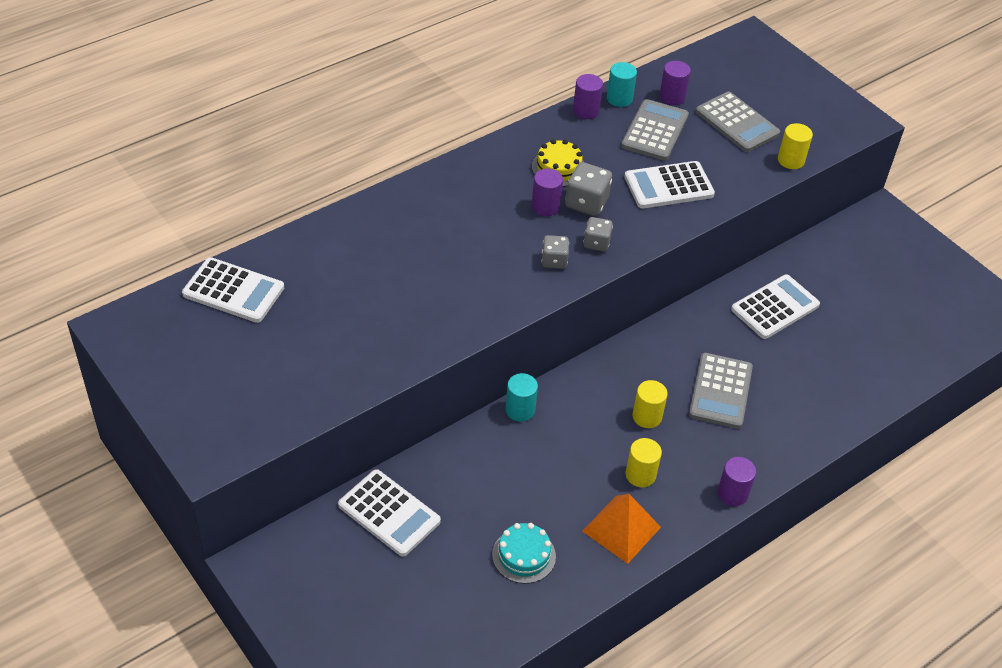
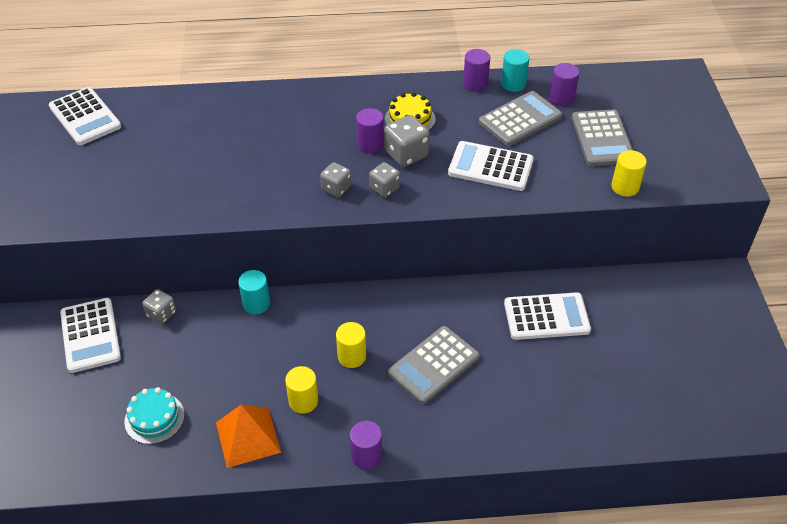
camera: 35 degrees right, 0 degrees up
none -> grey dice [142,289,176,324]

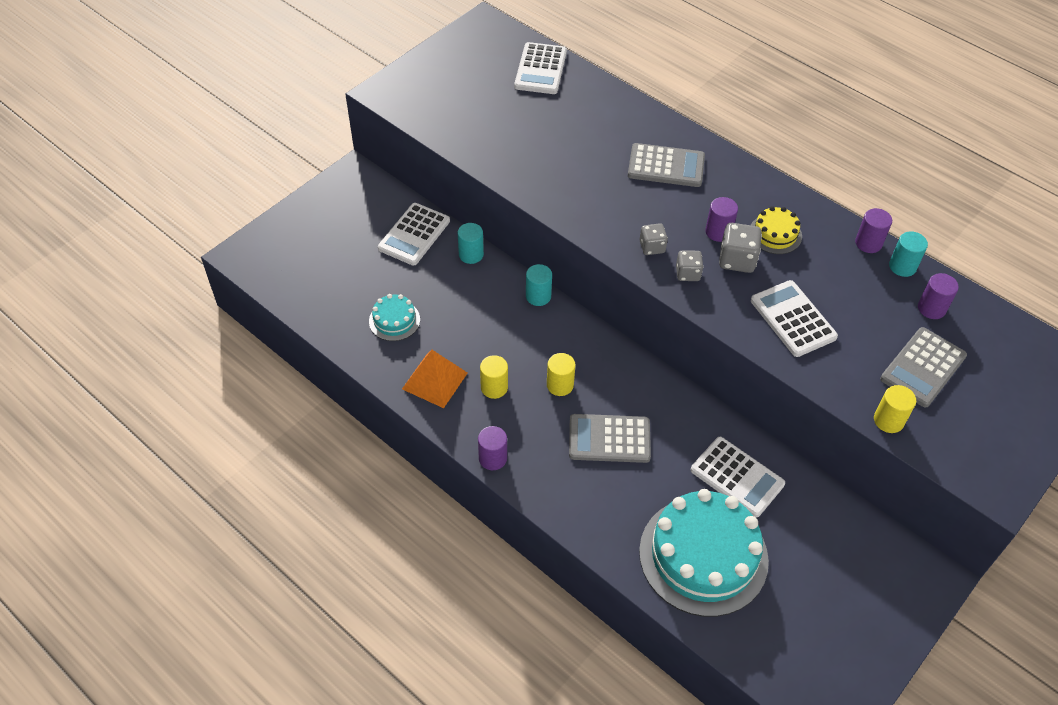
camera: 45 degrees right, 5 degrees up
grey dice [142,289,176,324] -> turquoise cylinder [458,223,484,264]
grey calculator [479,91,562,146] -> grey calculator moved to [628,143,705,187]
none -> turquoise cake [639,489,769,617]

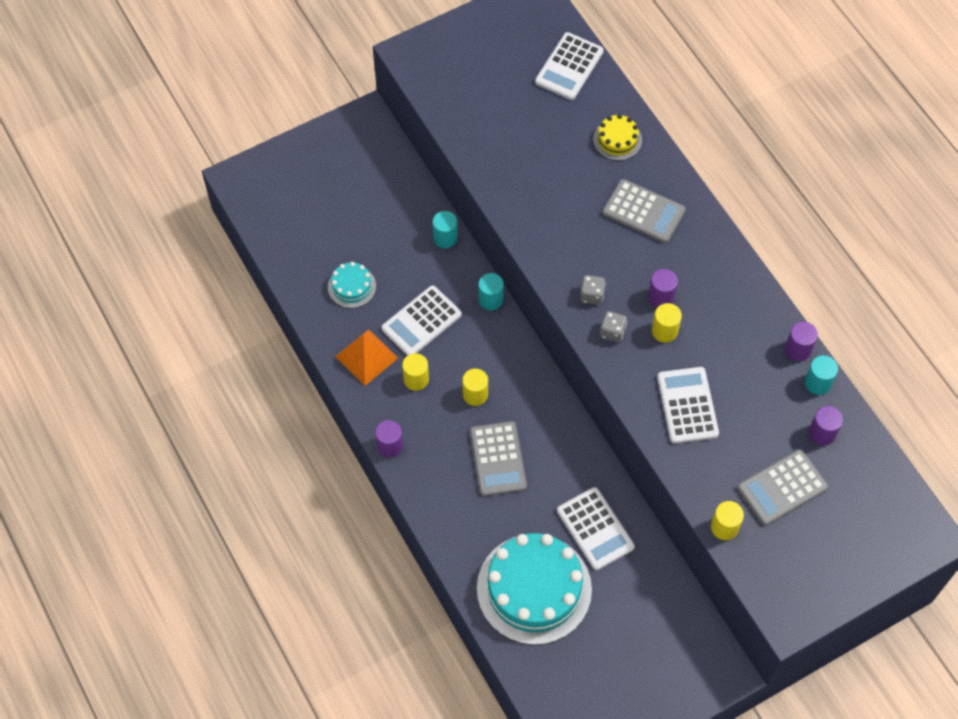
camera: 20 degrees right, 10 degrees up
white calculator [378,203,450,266] -> white calculator moved to [381,285,462,356]
grey calculator [569,414,651,463] -> grey calculator turned 120 degrees counterclockwise [470,421,527,496]
grey dice [719,223,762,273] -> yellow cylinder [652,303,682,343]
yellow cake [751,206,802,254] -> yellow cake moved to [593,114,642,161]

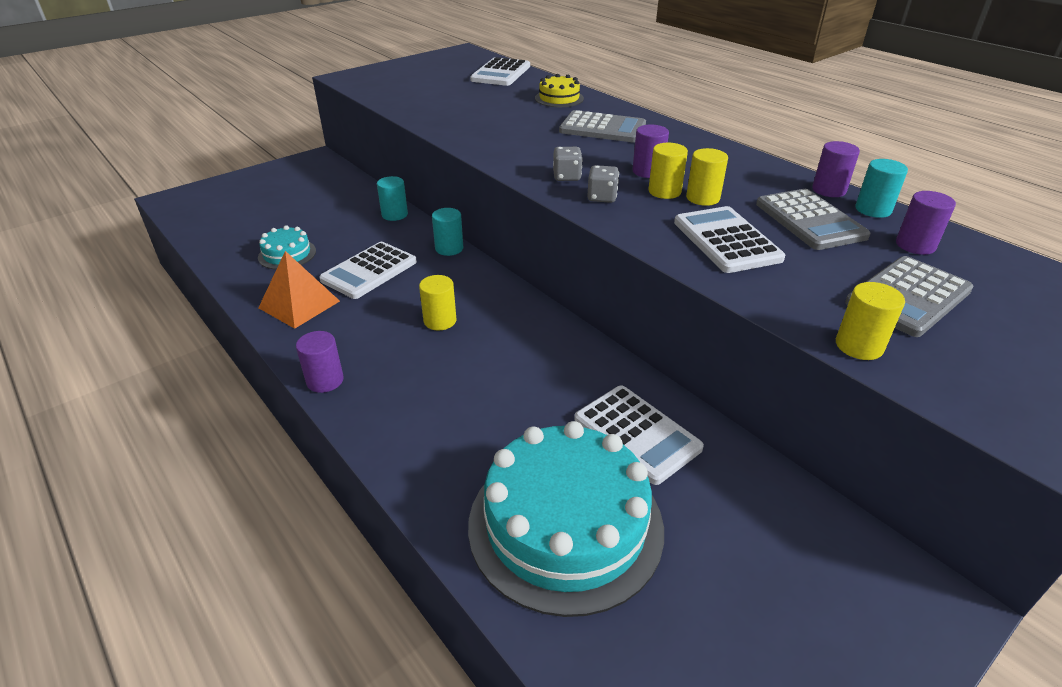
camera: 10 degrees left, 25 degrees down
yellow cylinder [402,353,429,391] -> yellow cylinder moved to [686,148,728,206]
grey calculator [470,421,527,496] -> grey calculator moved to [756,189,871,250]

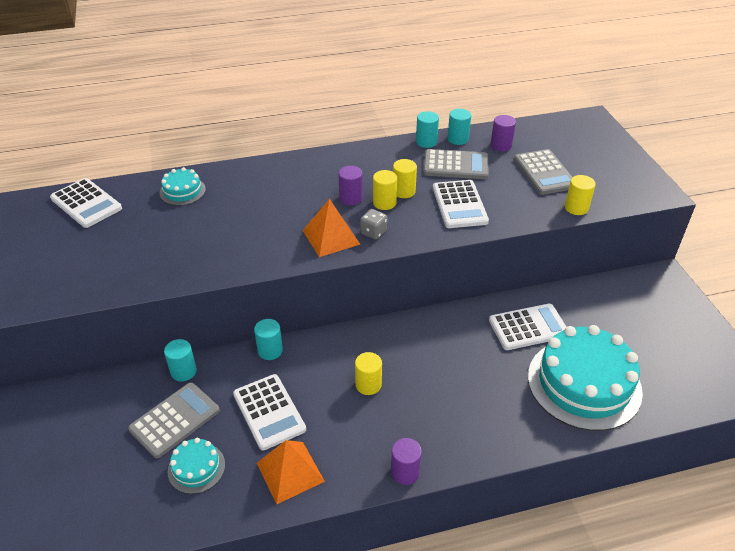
camera: 65 degrees left, 5 degrees up
yellow cake [535,74,584,107] -> turquoise cake [160,167,206,206]
grey dice [553,147,583,181] -> orange pyramid [302,199,360,257]
grey calculator [559,110,646,142] -> grey calculator moved to [128,382,220,458]
white calculator [674,206,785,273] -> white calculator turned 105 degrees counterclockwise [433,180,489,228]
purple cylinder [812,141,860,197] -> turquoise cylinder [416,111,439,148]

